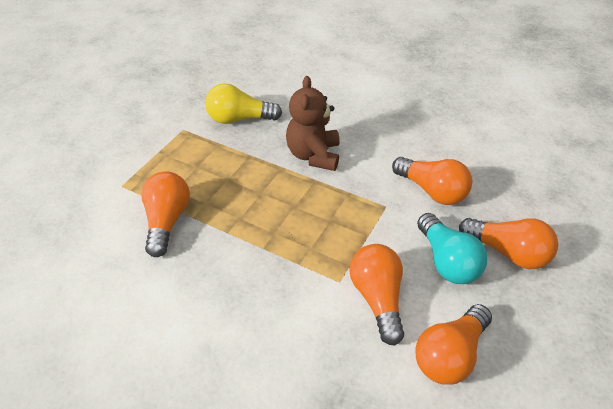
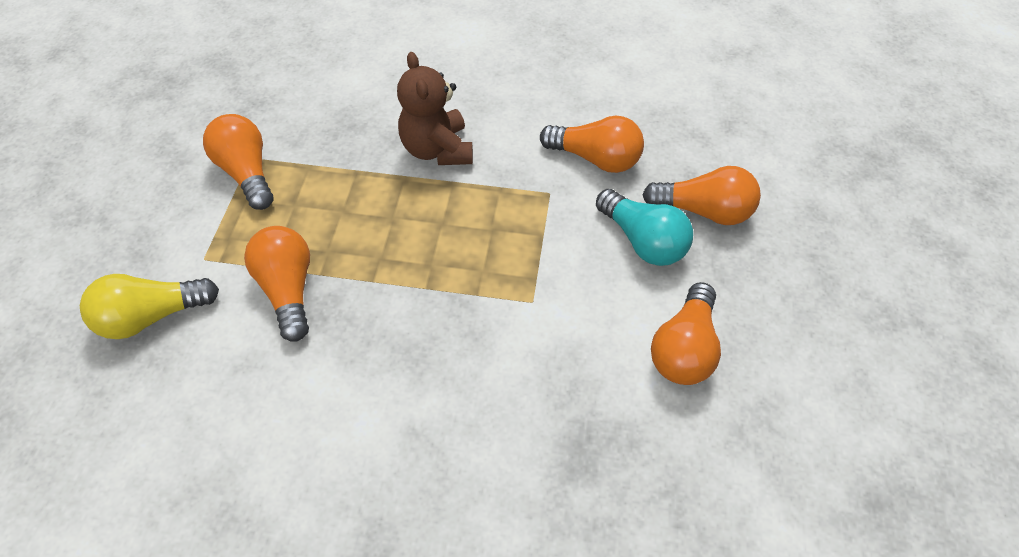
camera: 20 degrees left, 10 degrees up
yellow light bulb [205,83,282,124] -> yellow light bulb moved to [80,274,219,339]
orange light bulb [349,244,404,345] -> orange light bulb moved to [203,114,273,210]

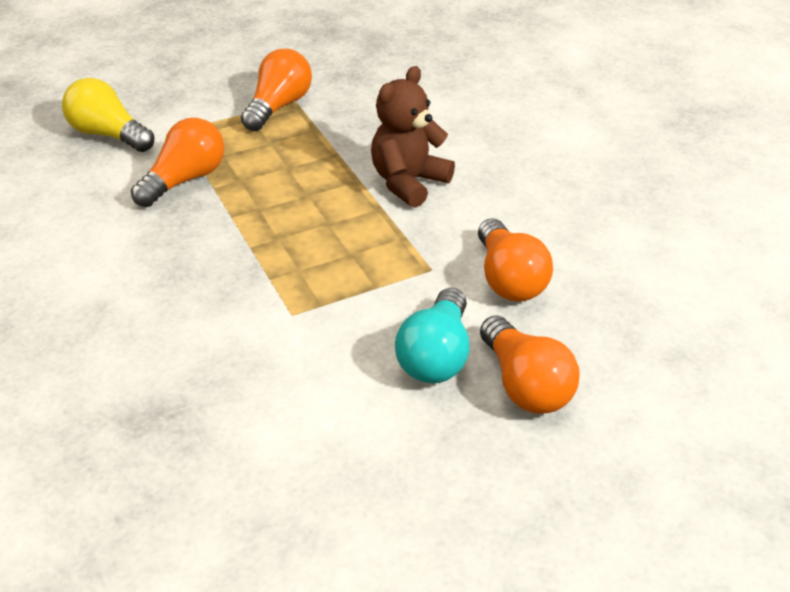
camera: 55 degrees right, 15 degrees down
orange light bulb [651,282,721,385] -> none

